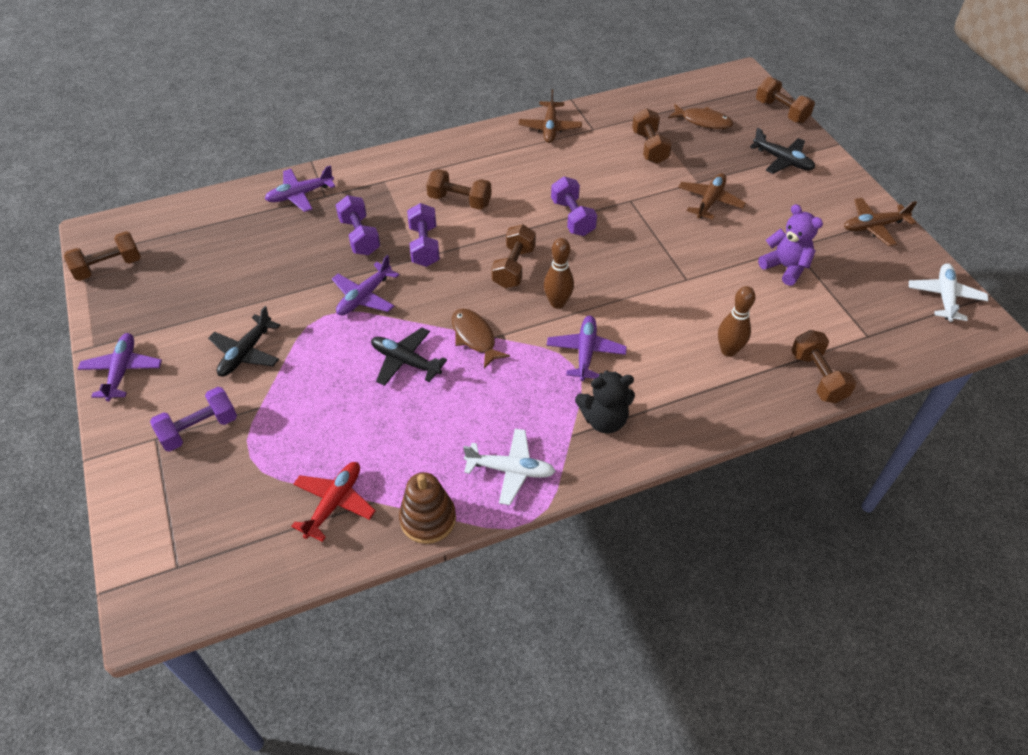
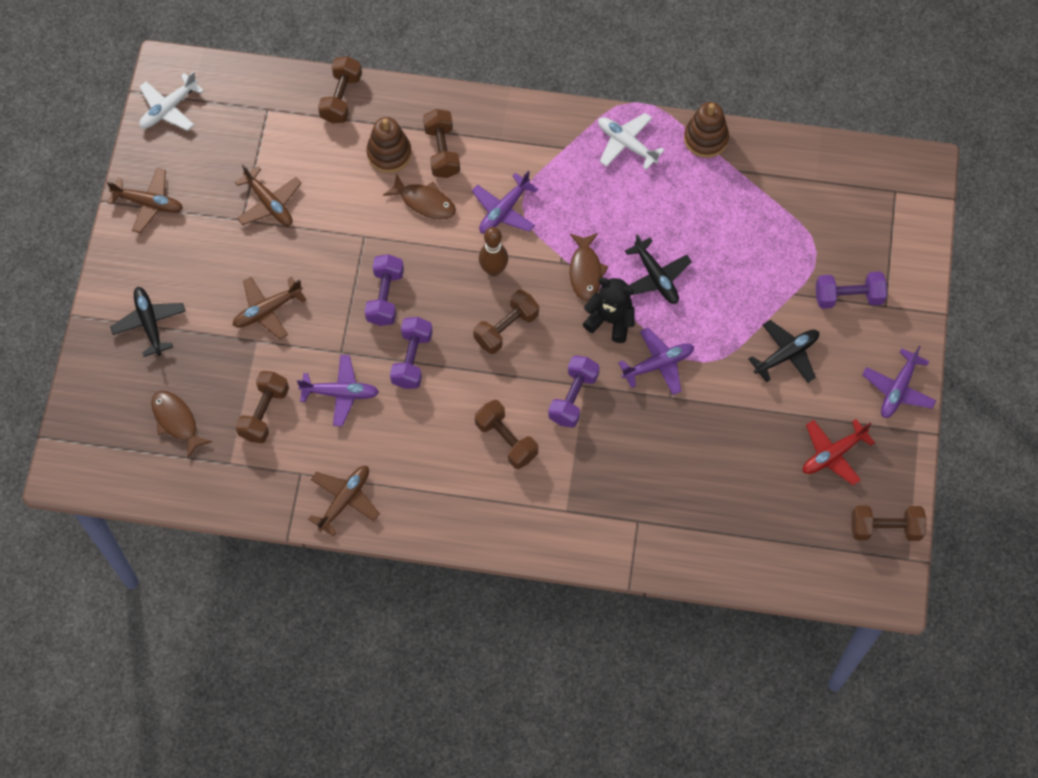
camera: 150 degrees left, 15 degrees up
purple plane [265,165,335,212] -> purple plane moved to [297,355,379,427]
red plane [291,462,376,542] -> red plane moved to [803,419,875,486]
purple dumbbell [336,195,380,255] -> purple dumbbell moved to [365,254,404,326]
black teddy bear [575,370,635,433] -> black teddy bear moved to [583,278,635,343]
brown bowling pin [718,286,756,357] -> brown stacking toy [366,117,412,173]
brown dumbbell [756,77,815,123] -> brown dumbbell moved to [423,109,460,178]
purple teddy bear [758,204,823,286] -> brown plane [235,164,302,226]
none -> brown fish [383,173,456,219]

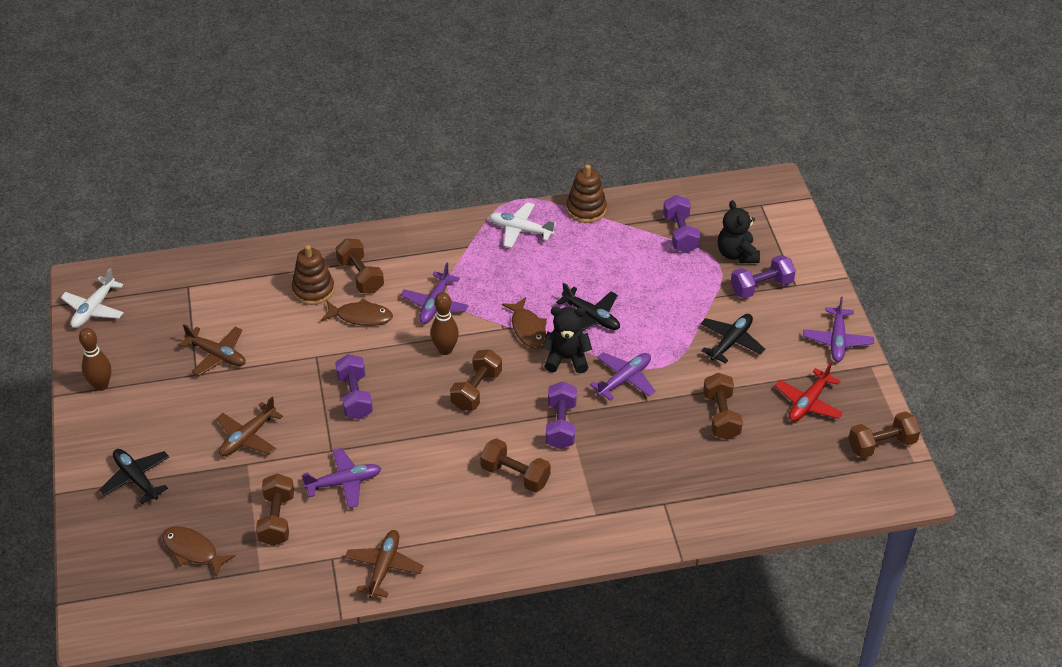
camera: 20 degrees left, 20 degrees down
brown plane [107,168,183,233] -> brown bowling pin [79,328,111,391]
brown dumbbell [318,56,362,124] -> brown dumbbell moved to [703,373,743,440]
purple dumbbell [390,317,433,389] -> purple dumbbell moved to [663,195,700,253]
none -> black teddy bear [718,200,760,263]

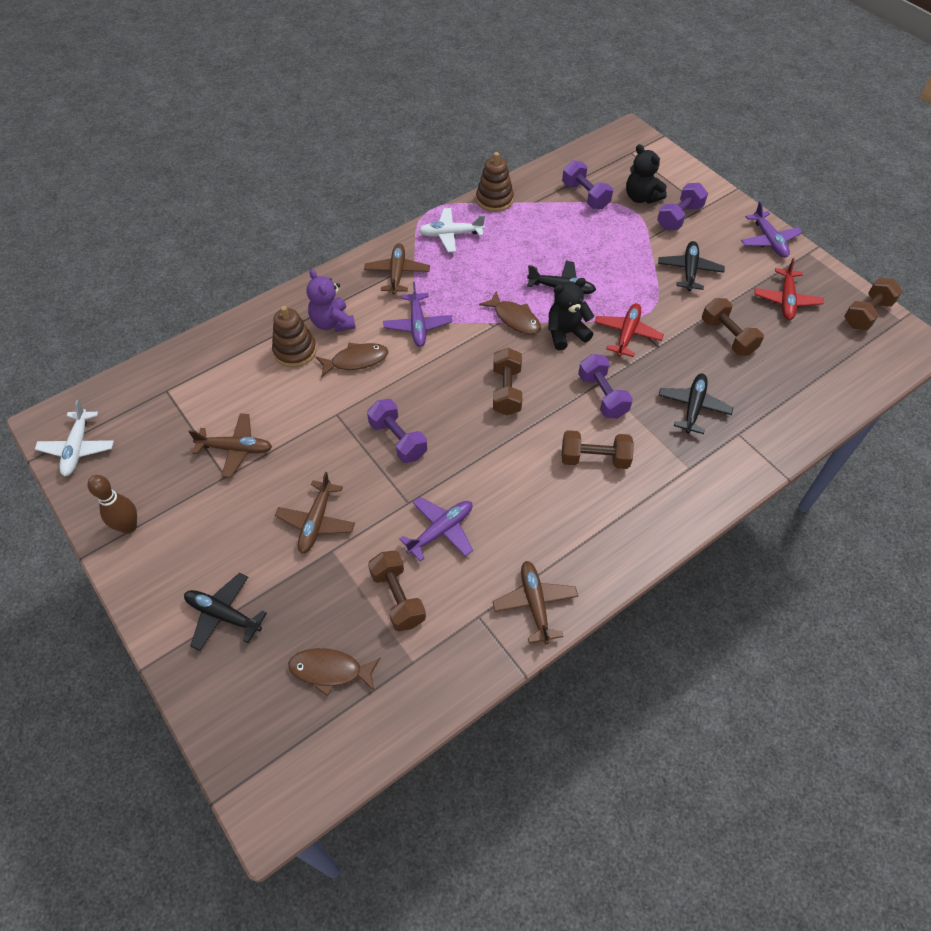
camera: 25 degrees left, 10 degrees up
brown dumbbell [336,238,384,294] -> purple teddy bear [307,269,356,332]
brown bowling pin [431,292,459,355] -> none
purple plane [590,352,655,401] -> red plane [594,303,664,357]
none -> brown plane [364,243,430,294]
none -> black plane [658,373,733,434]

